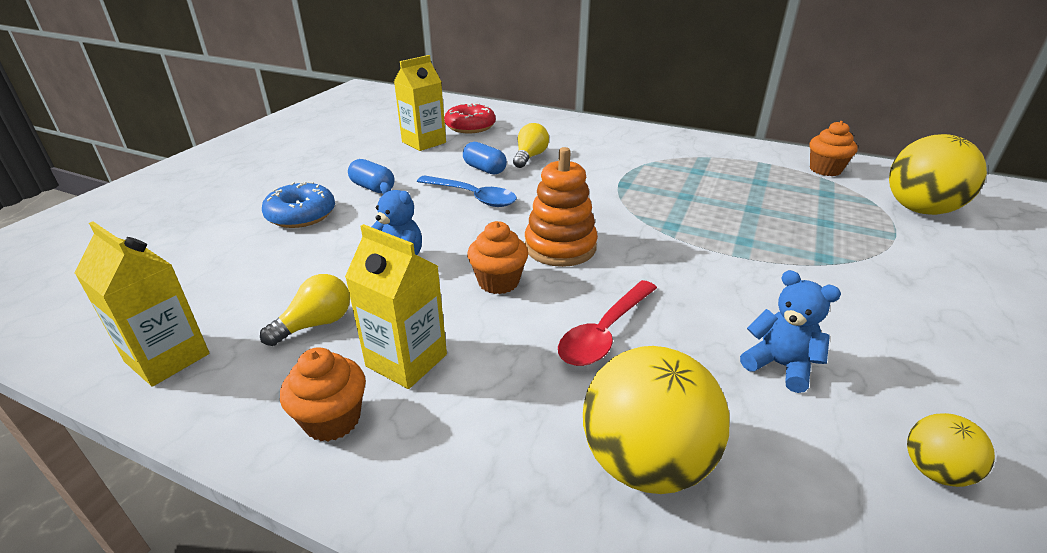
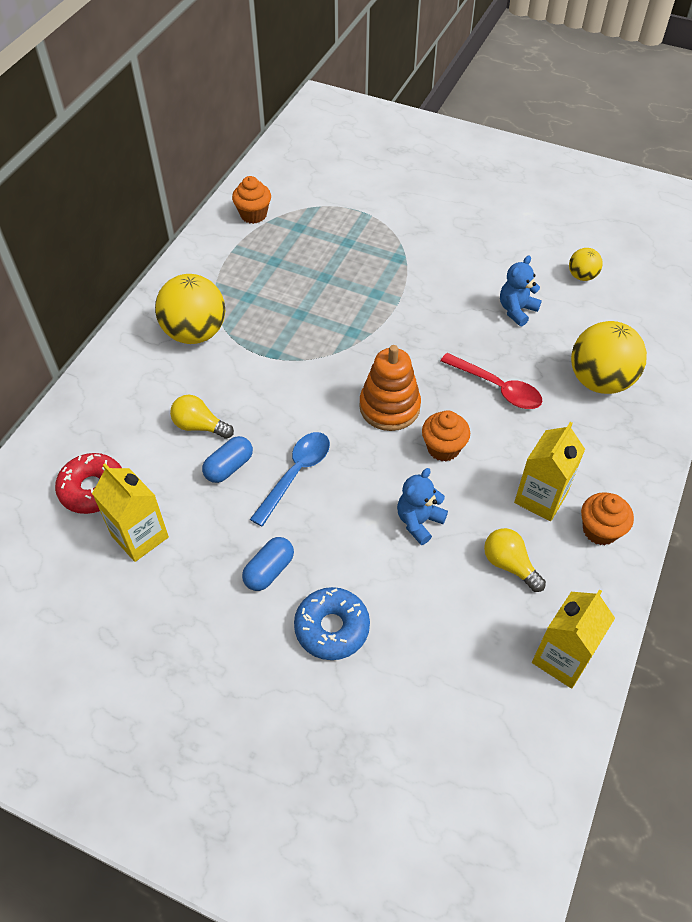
camera: 90 degrees left, 20 degrees up
yellow ball [889,134,987,215] -> yellow ball moved to [155,274,226,344]

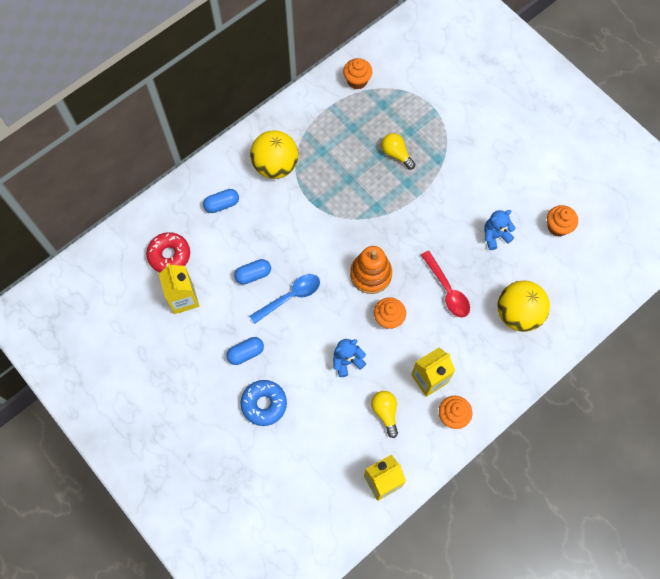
camera: 25 degrees right, 15 degrees up
yellow light bulb [170,395,234,439] -> yellow light bulb moved to [381,133,415,170]
yellow ball [569,248,603,281] -> orange cupcake [547,205,578,237]
none -> blue capsule [203,189,239,213]

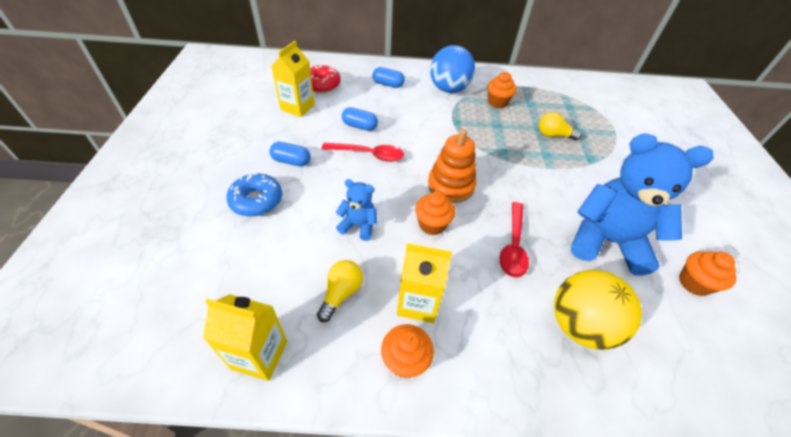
camera: 40 degrees right, 20 degrees down
yellow ball [250,130,298,179] -> blue ball [430,45,475,93]
blue spoon [250,274,320,324] -> red spoon [322,143,404,162]
orange cupcake [343,58,372,89] -> orange cupcake moved to [487,72,517,108]
yellow light bulb [381,133,415,170] -> yellow light bulb turned 75 degrees counterclockwise [539,112,582,140]
blue teddy bear [484,210,515,250] -> blue teddy bear [571,133,713,276], size x2.13

